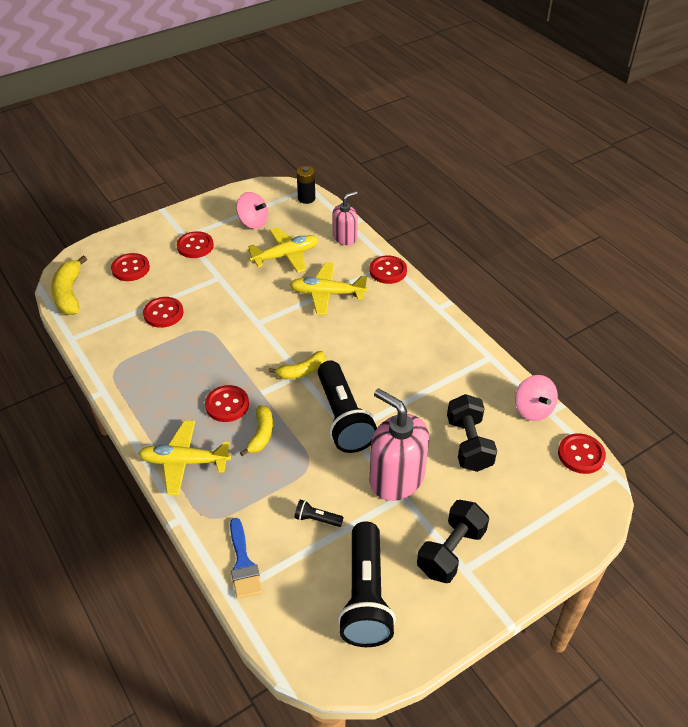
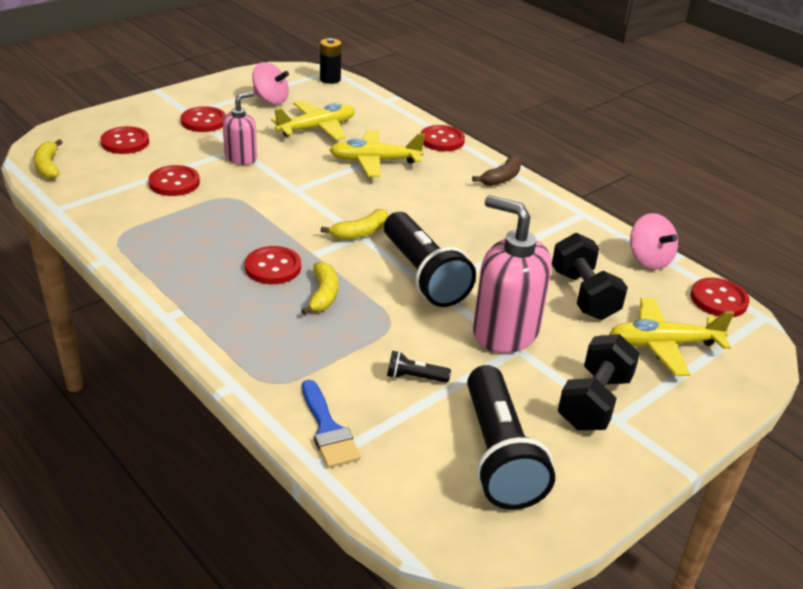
camera: 10 degrees left, 10 degrees down
yellow banana [51,255,87,315] -> yellow banana [34,139,63,179], size x0.66
yellow plane [138,420,231,496] -> yellow plane moved to [609,298,734,376]
pink soap dispenser [332,191,358,245] -> pink soap dispenser moved to [223,91,257,165]
none -> brown banana [472,155,522,186]

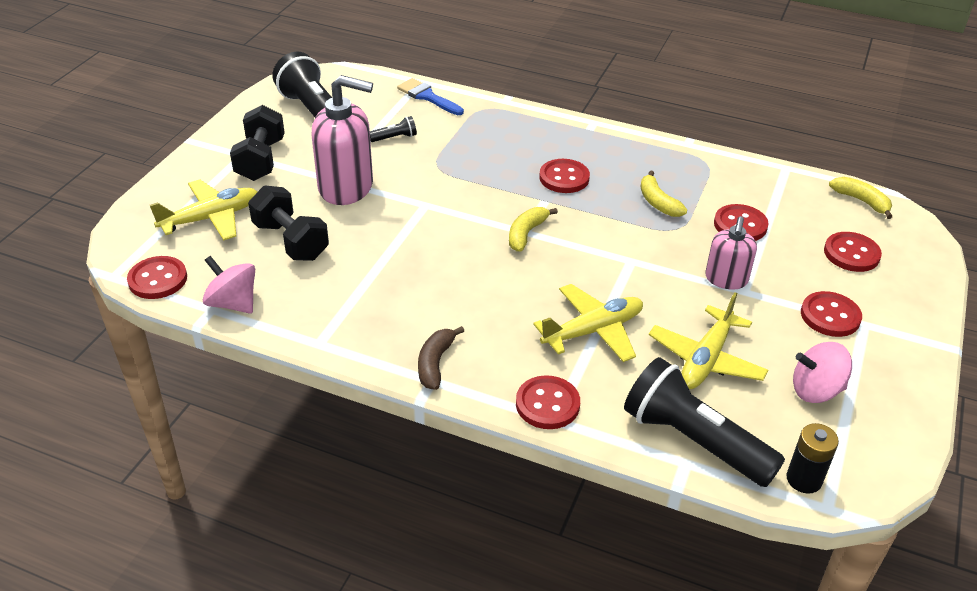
camera: 155 degrees right, 5 degrees up
yellow banana [301,261,338,315] -> yellow banana moved to [641,170,687,217]
black flashlight [384,212,476,307] -> black flashlight moved to [624,357,785,487]

